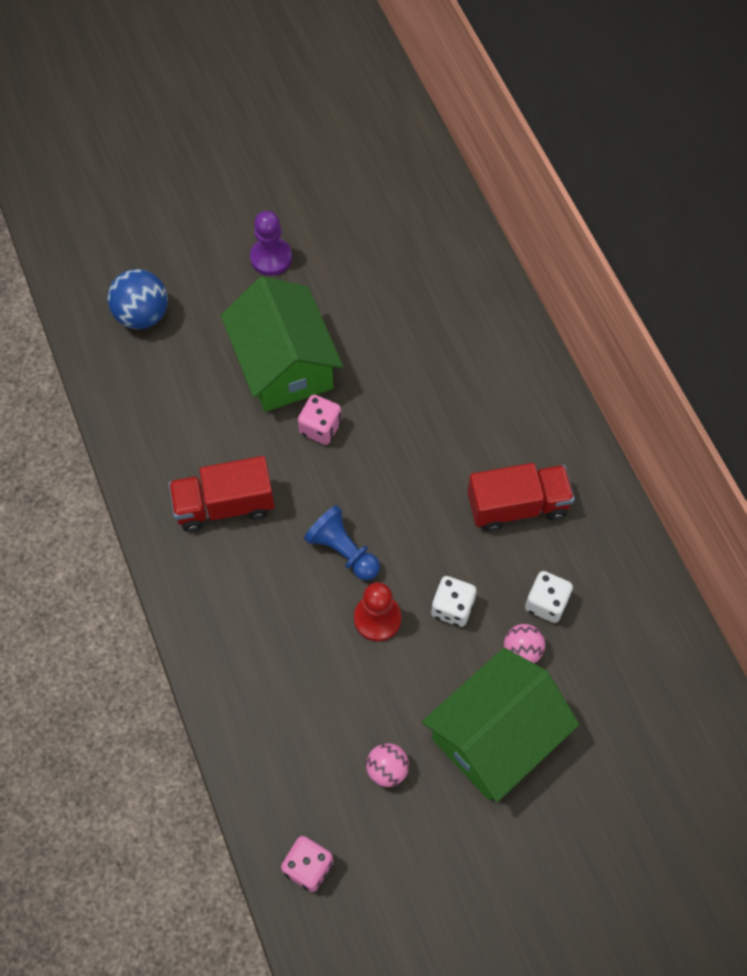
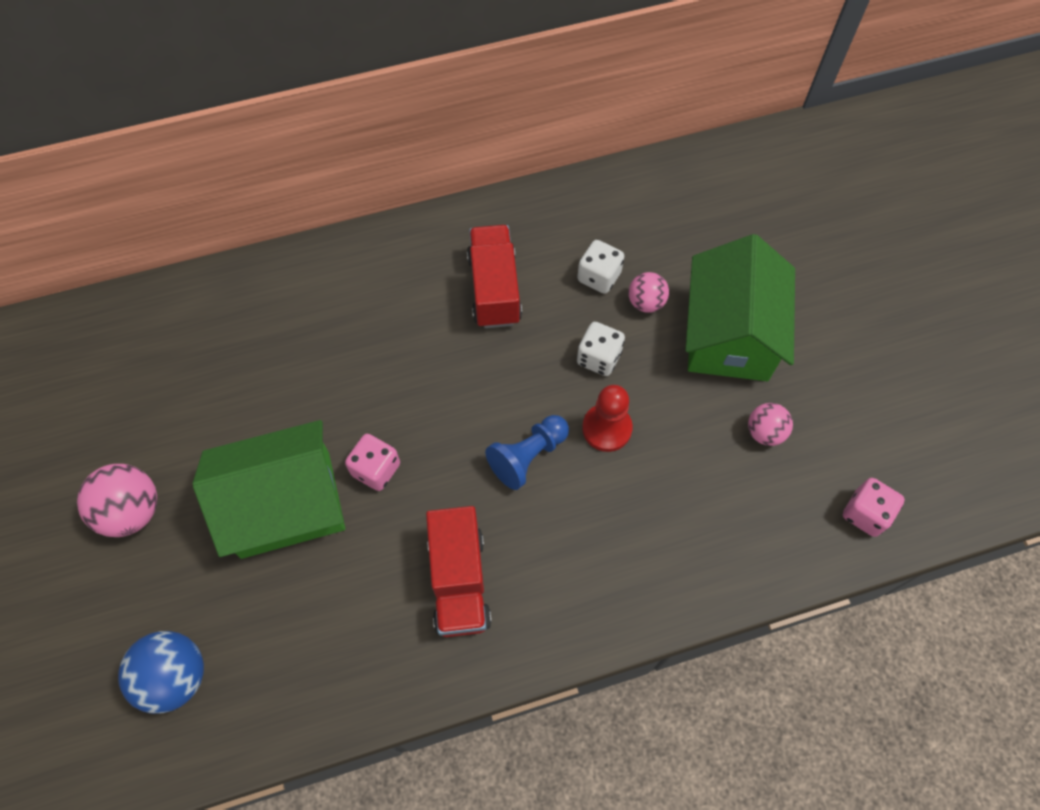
camera: 85 degrees left, 0 degrees up
purple pawn [250,211,292,276] -> pink ball [77,464,157,537]
green house [422,648,579,802] -> green house turned 45 degrees clockwise [686,234,795,381]

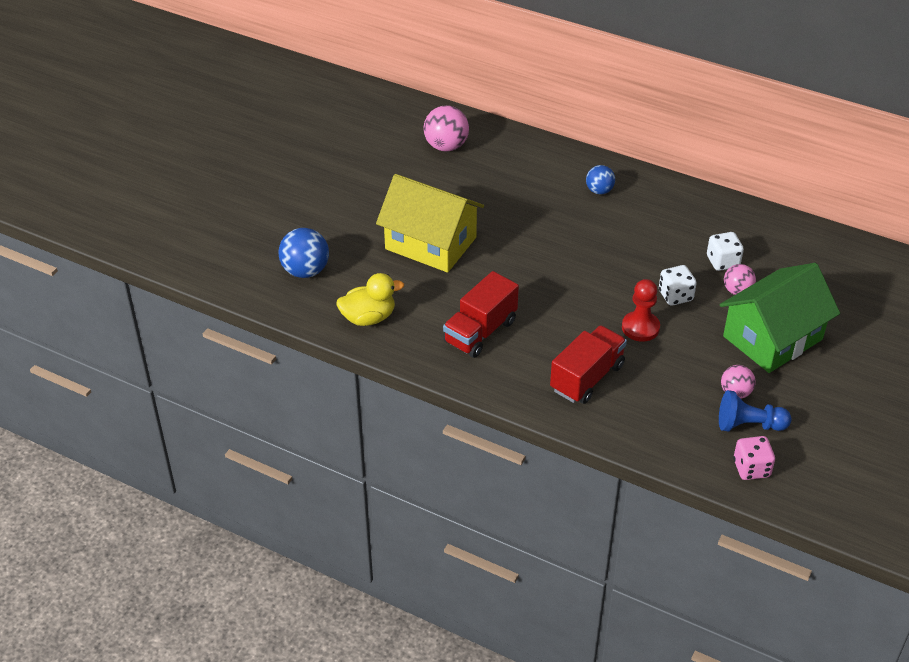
camera: 45 degrees right, 20 degrees down
pink ball [77,464,157,537] -> pink ball moved to [424,105,469,152]
green house [192,420,345,559] -> yellow house [376,174,484,273]
pink dice [345,434,400,491] -> none
red truck [467,225,522,328] -> red truck moved to [550,325,627,404]
blue pawn [485,415,569,490] -> blue pawn moved to [719,390,791,431]
none -> yellow duck [336,273,404,326]
none -> blue ball [586,165,615,194]

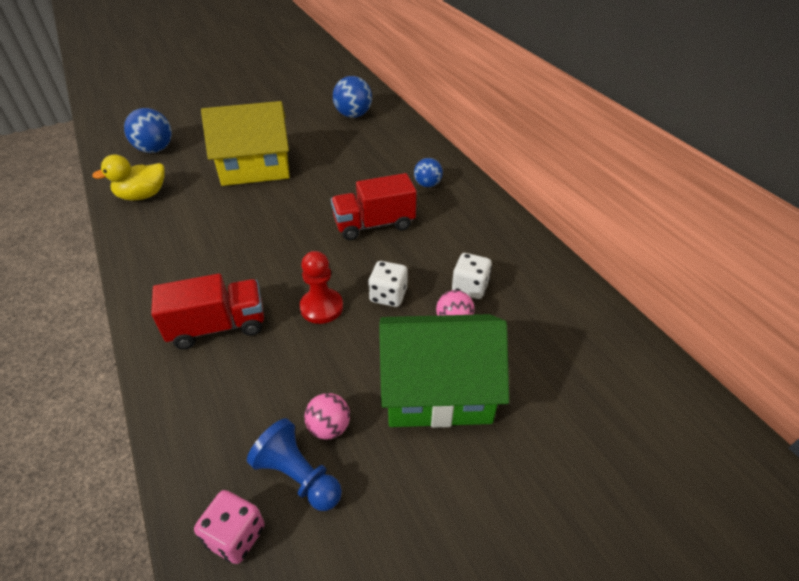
camera: 35 degrees right, 0 degrees up
yellow duck [336,273,404,326] -> yellow duck turned 135 degrees clockwise [92,155,165,200]
yellow house [376,174,484,273] -> yellow house turned 75 degrees counterclockwise [201,101,290,186]
pink ball [424,105,469,152] -> blue ball [333,76,372,118]
red truck [443,271,519,358] -> red truck moved to [331,173,417,240]

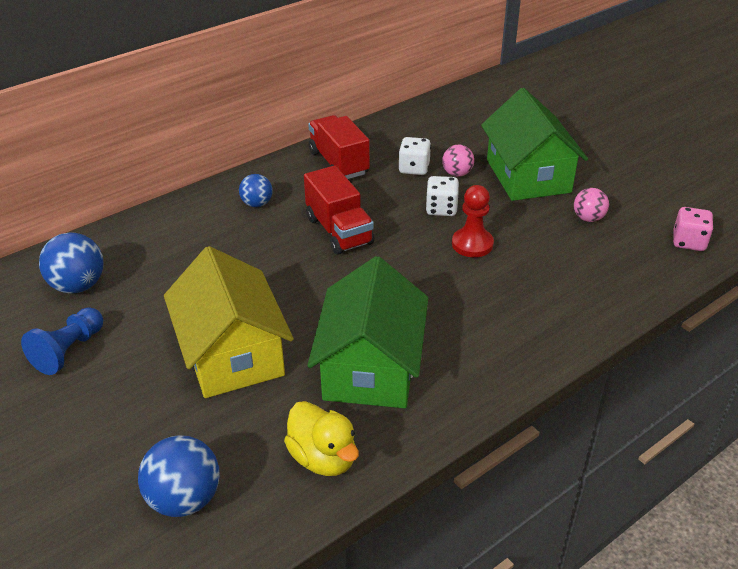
camera: 100 degrees left, 5 degrees down
red truck [151,273,264,349] -> red truck moved to [308,115,370,179]
blue pawn [247,418,342,511] -> blue pawn moved to [21,307,103,375]
none -> green house [307,256,428,408]

